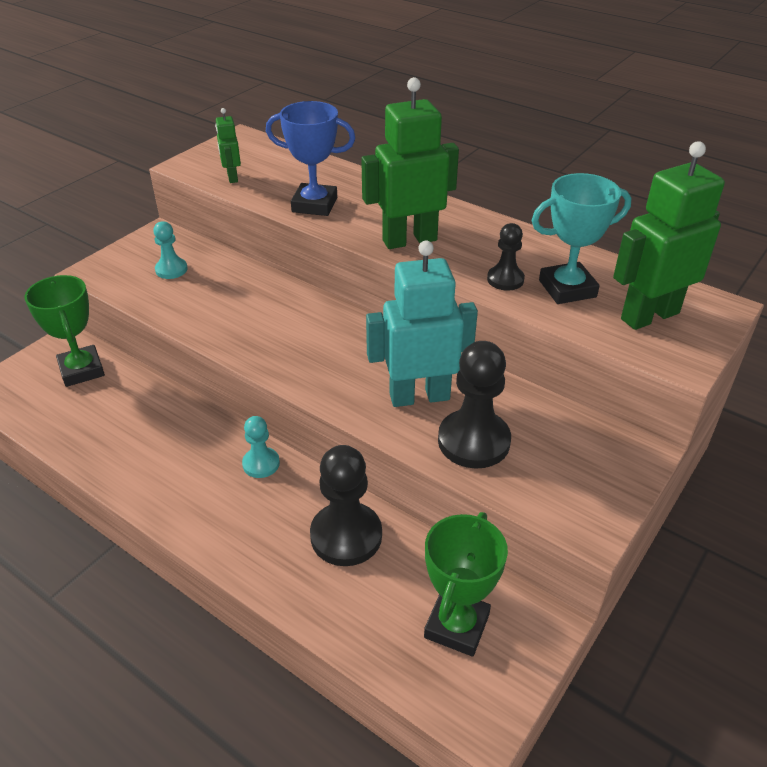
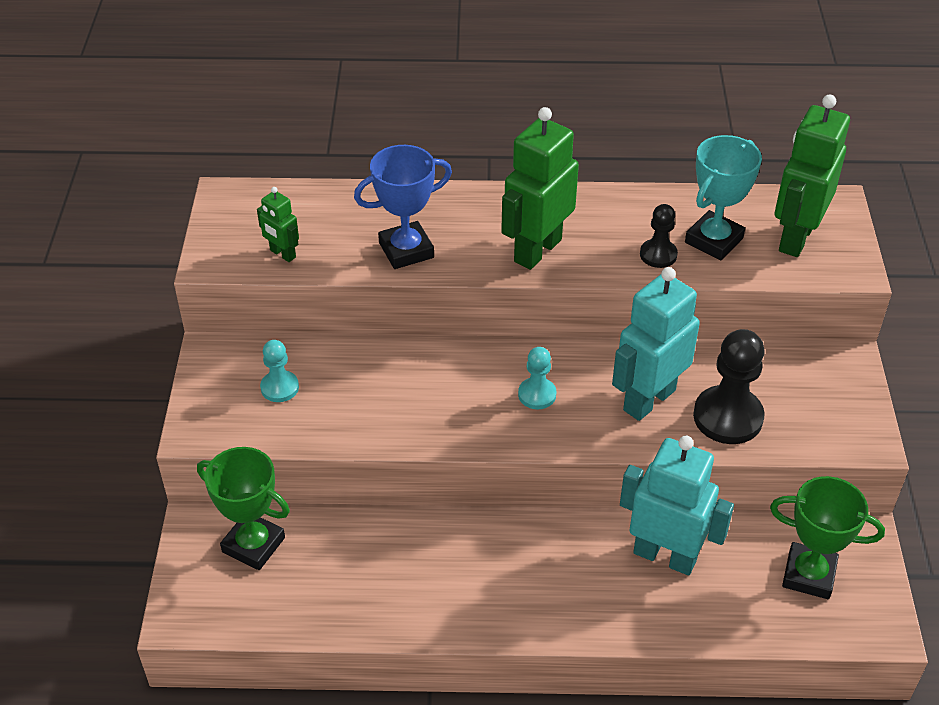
camera: 35 degrees left, 5 degrees up
turquoise pawn [242,416,280,478] -> turquoise pawn moved to [518,347,556,409]
black pawn [310,445,382,566] -> turquoise robot [620,436,734,575]
green trophy [424,512,508,657] -> green trophy turned 60 degrees counterclockwise [770,476,885,599]

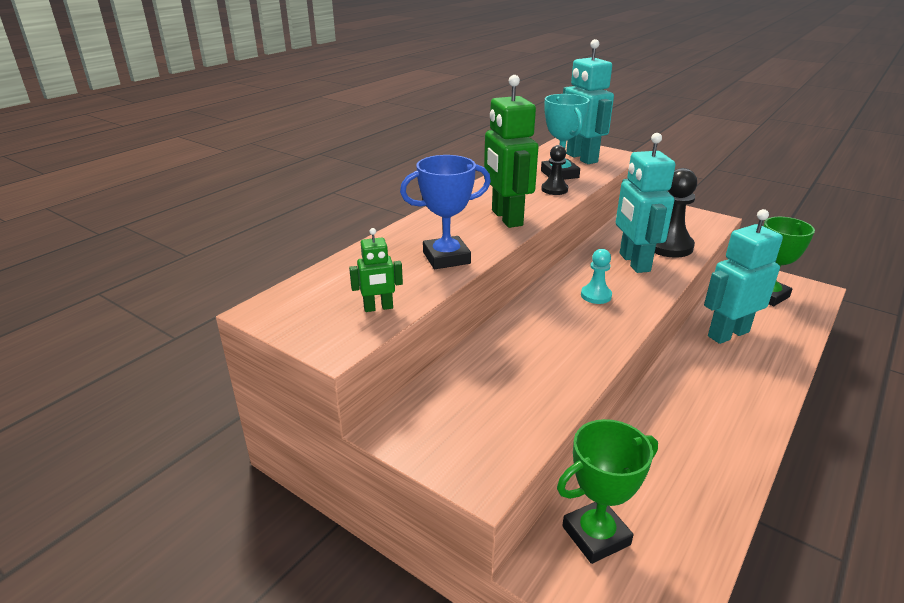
camera: 55 degrees left, 15 degrees down
turquoise pawn [260,340,299,402] -> none
blue trophy [354,145,452,269] -> blue trophy turned 60 degrees clockwise [400,155,491,269]
green robot [775,94,850,257] -> turquoise robot [563,39,614,164]

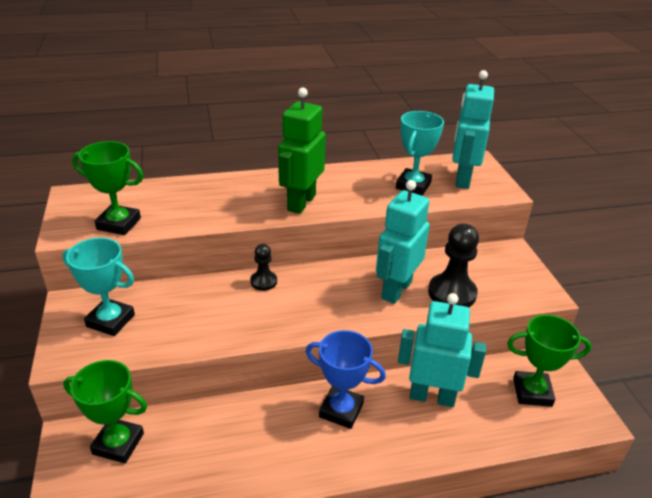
camera: 40 degrees right, 5 degrees up
green robot [349,228,403,312] -> green trophy [72,141,144,235]
blue trophy [400,155,491,269] -> blue trophy moved to [306,330,386,429]
black pawn [541,145,568,195] -> black pawn moved to [250,244,277,291]
turquoise pawn [581,249,612,304] -> none
none -> turquoise trophy [63,238,135,336]

